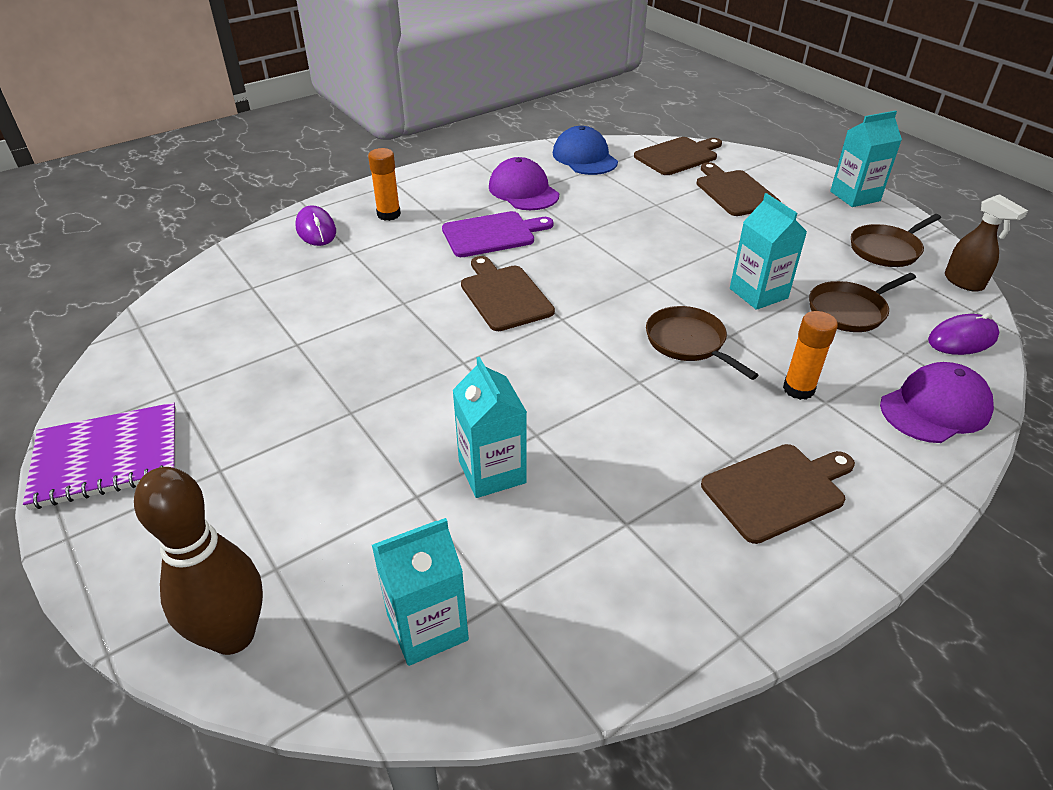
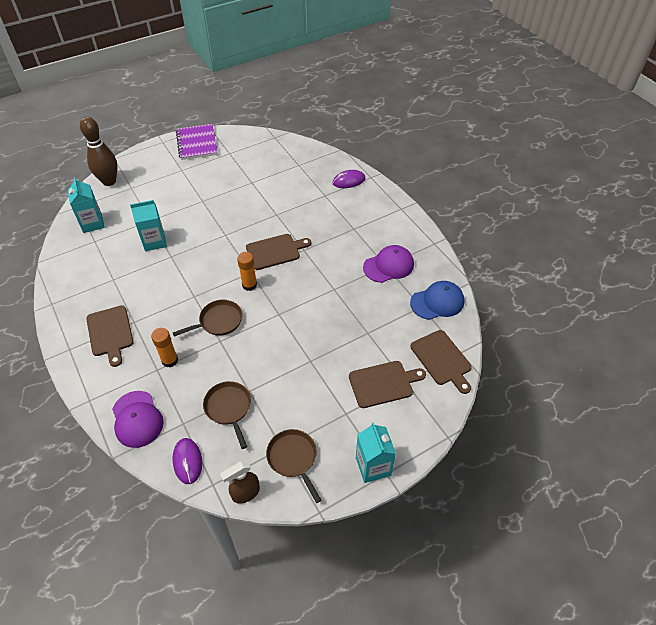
camera: 95 degrees right, 10 degrees up
orange glue stick [368,148,401,221] -> orange glue stick moved to [237,252,257,291]
purple cutting board [442,211,554,257] -> none
turquoise carton [730,193,807,310] -> none

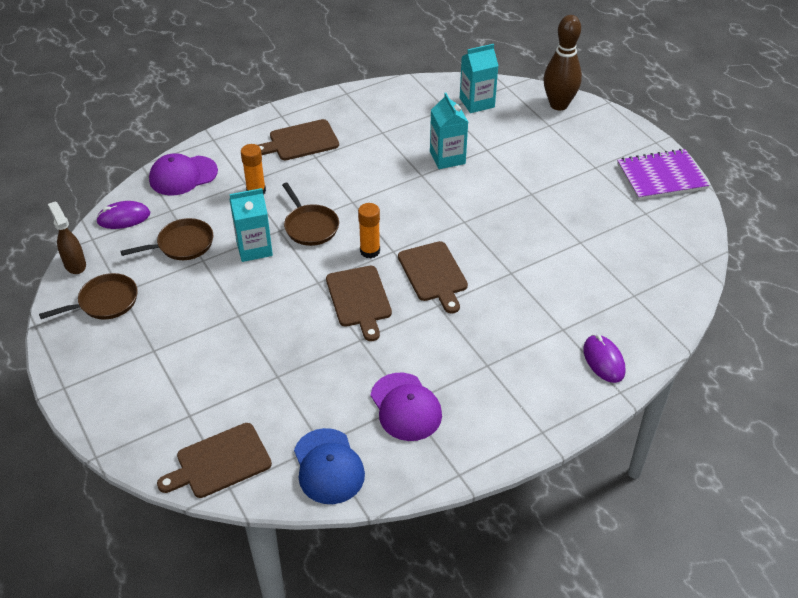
camera: 90 degrees right, 5 degrees down
brown cutting board [349,361,426,408] -> brown cutting board moved to [326,266,392,341]
turquoise carton [356,422,396,483] -> turquoise carton moved to [230,188,273,262]

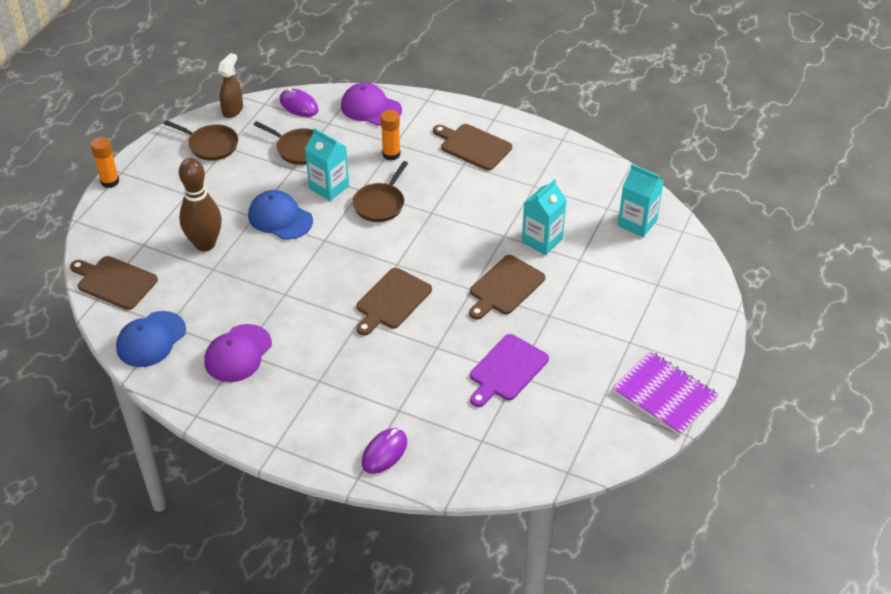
camera: 55 degrees right, 0 degrees up
brown cutting board [326,266,392,341] -> brown cutting board moved to [469,255,545,320]
orange glue stick [358,203,380,258] -> orange glue stick moved to [91,137,119,188]
brown bowling pin [544,15,582,110] -> brown bowling pin moved to [179,158,222,251]
none -> blue cap [248,190,313,240]
none -> purple cutting board [470,334,549,407]

